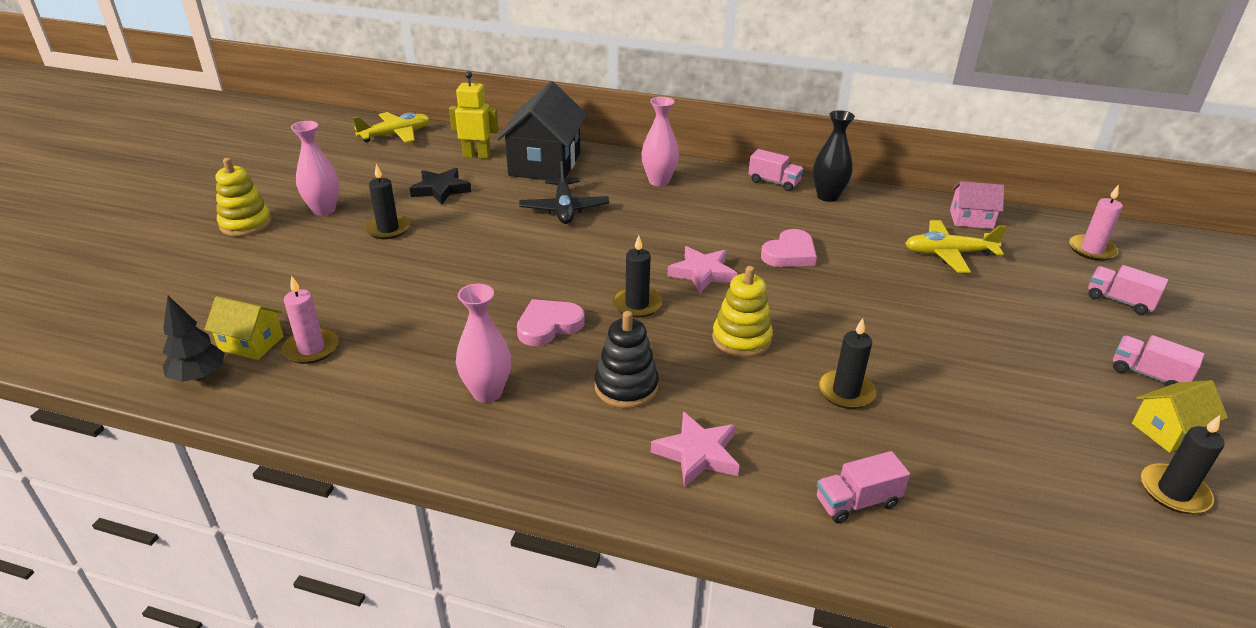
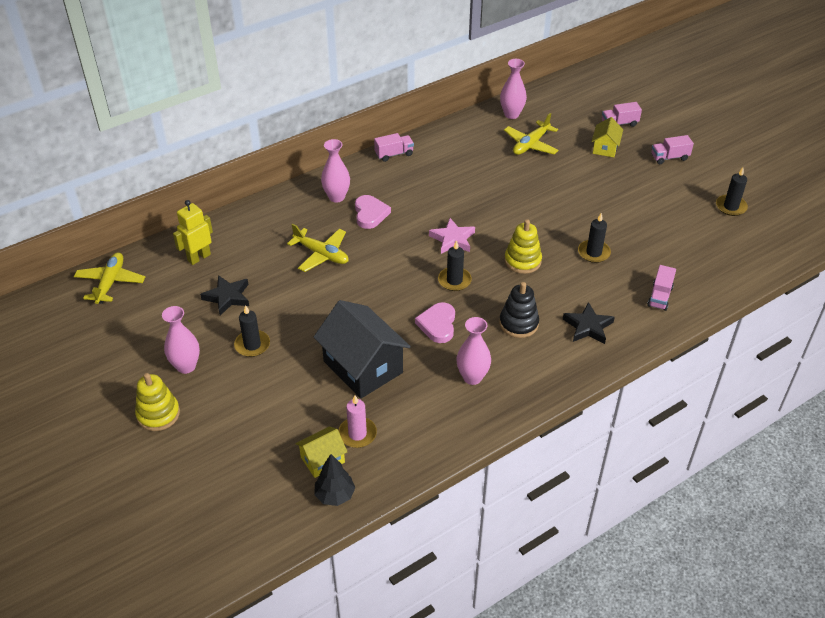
camera: 50 degrees left, 10 degrees up
black house [497,81,587,180] -> black house moved to [313,300,411,399]
black plane [519,161,609,224] -> yellow plane [287,224,349,272]
pink star [651,412,740,487] -> black star [563,302,615,344]
pink heart [761,229,817,267] -> pink heart moved to [355,195,391,229]
black vase [813,110,855,202] -> none
pink house [950,181,1004,229] -> pink vase [500,59,527,119]
pink candle [1069,184,1123,261] -> none
yellow house [1132,380,1228,453] -> yellow house moved to [592,117,623,157]

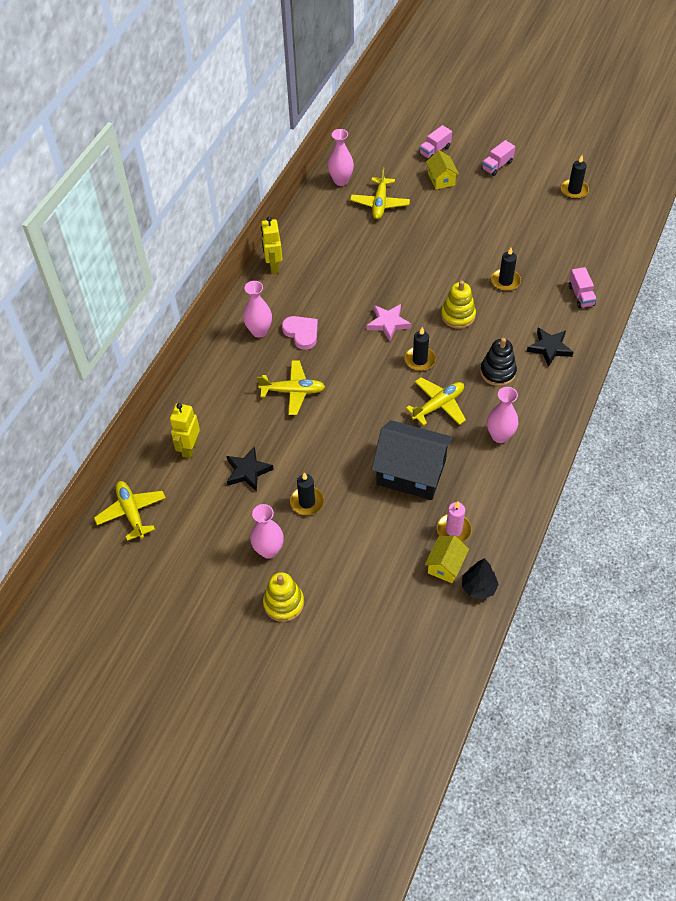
camera: 30 degrees left, 10 degrees up
pink truck [374,133,414,162] -> yellow robot [261,217,282,274]
pink heart [415,302,455,343] -> yellow plane [406,377,466,426]

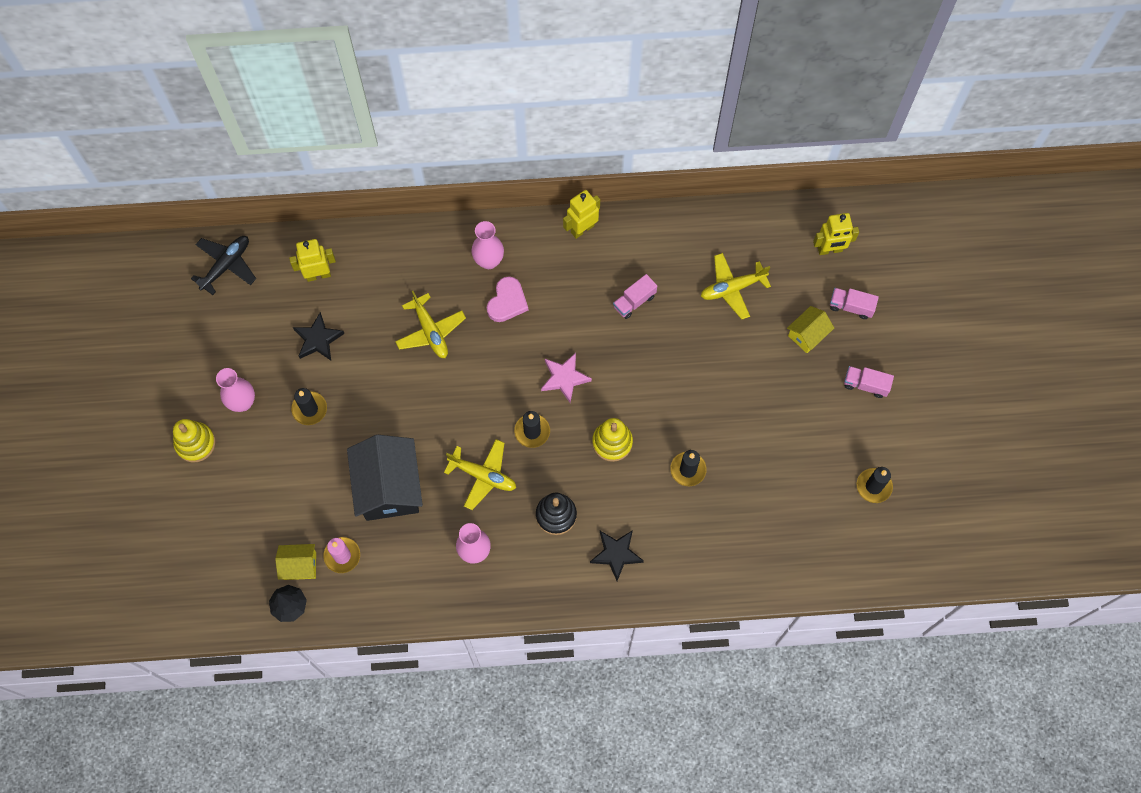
camera: 60 degrees right, 15 degrees up
yellow plane [94,481,166,541] -> black plane [191,236,256,295]
pink vase [328,129,354,186] -> none
pink truck [569,267,597,308] -> pink truck moved to [613,274,657,319]
none -> yellow robot [813,213,859,255]

